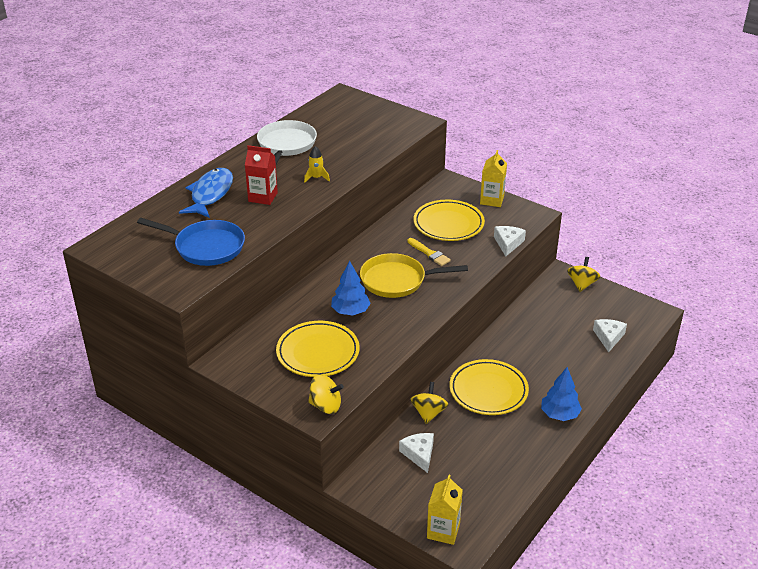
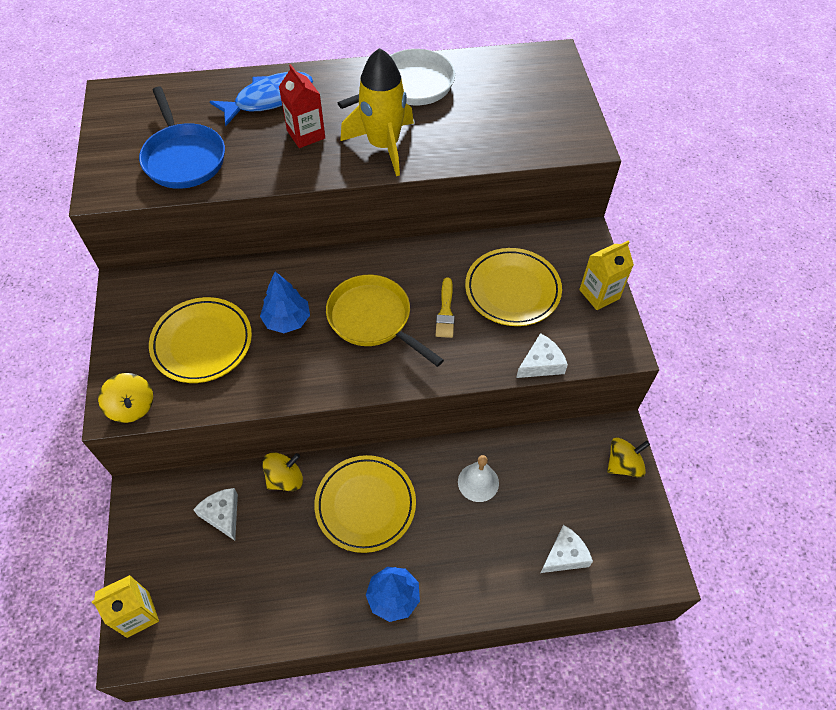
camera: 45 degrees right, 20 degrees up
yellow rocket [304,146,330,183] -> yellow rocket [340,48,414,176], size x2.32
white cheese [399,433,434,473] -> white cheese turned 60 degrees counterclockwise [193,488,238,540]
none -> white bell [458,455,499,502]

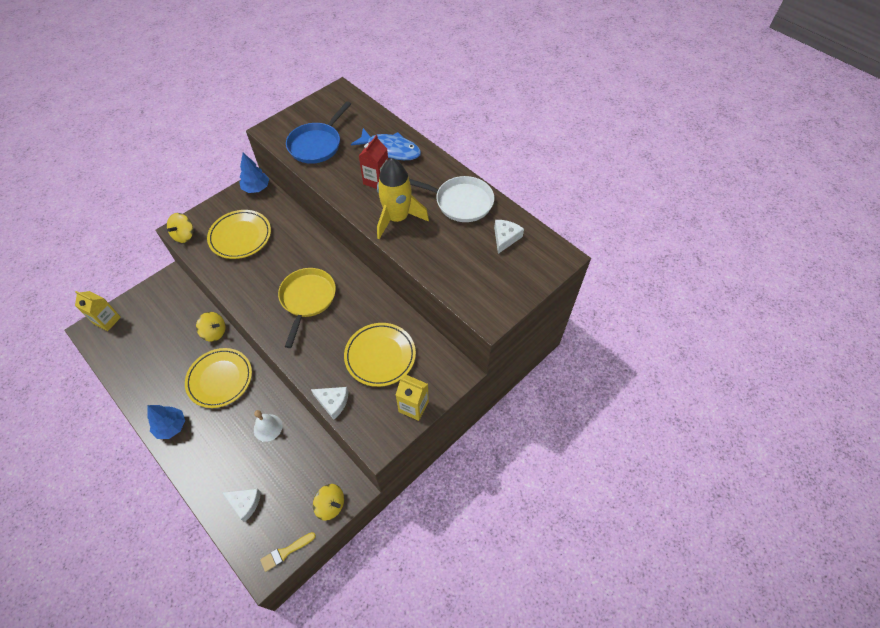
camera: 55 degrees right, 0 degrees up
white cheese [193,488,238,540] -> white cheese moved to [494,220,524,254]
blue tree [260,272,310,333] -> blue tree moved to [240,153,269,193]
yellow brush [435,277,455,338] -> yellow brush moved to [260,532,316,572]

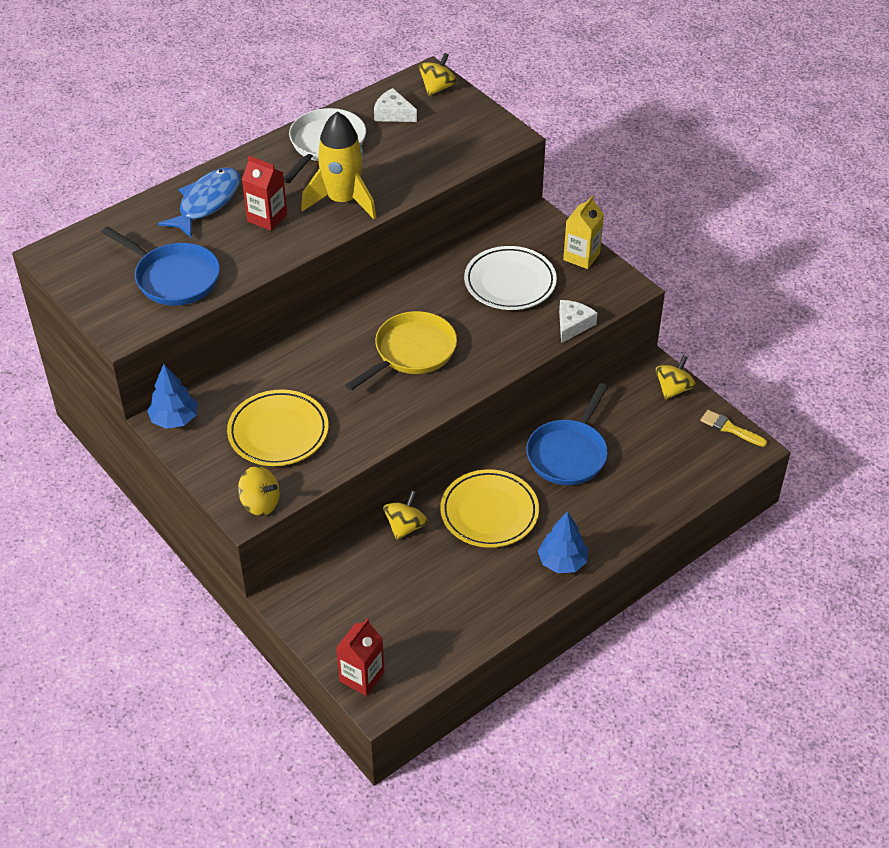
camera: 85 degrees left, 10 degrees down
yellow carton [75,291,121,331] -> red carton [336,618,384,696]
white cheese [222,489,261,522] -> none
white bell [254,410,283,442] -> blue pan [526,383,608,485]
yellow brush [260,532,316,572] -> yellow brush turned 150 degrees clockwise [700,410,767,447]
yellow pan [278,268,336,348] -> yellow pan turned 120 degrees clockwise [345,311,457,391]
yellow plate [344,323,416,387] -> white plate [464,246,557,310]
none -> yellow spinning top [419,53,457,96]

